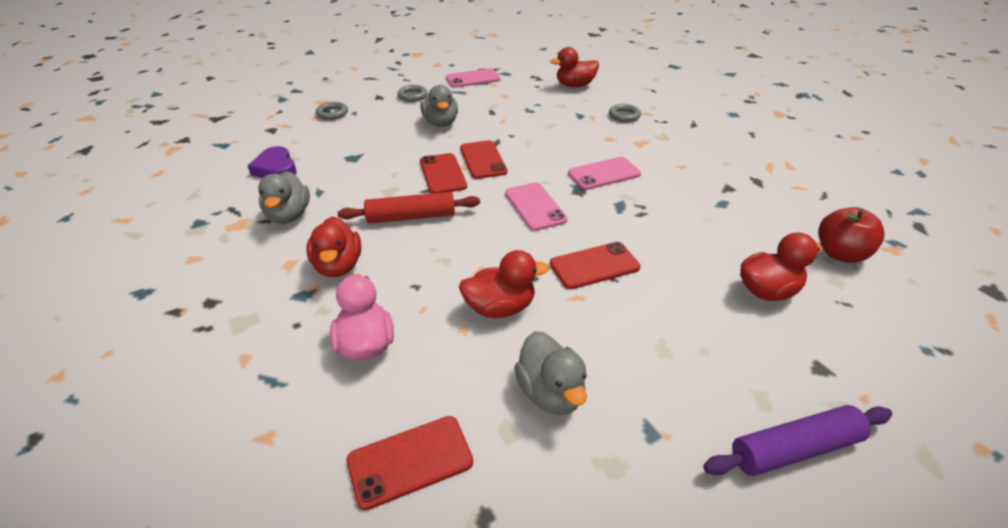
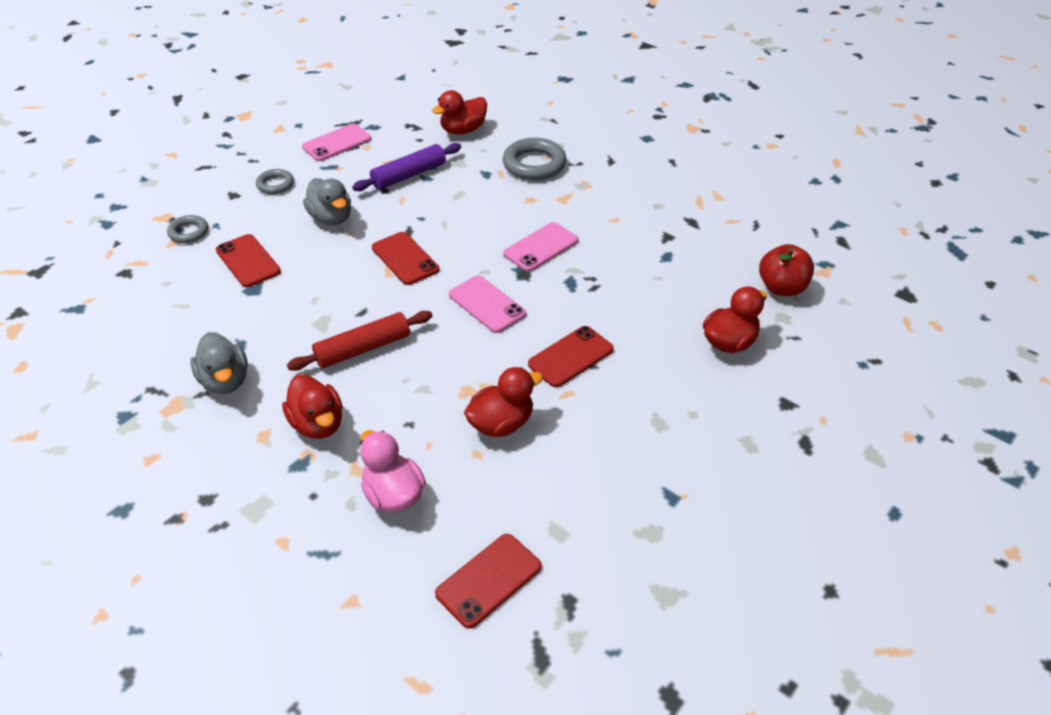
camera: 20 degrees left, 5 degrees up
purple heart [248,146,297,178] -> none
red phone [420,153,467,193] -> red phone moved to [216,234,281,287]
grey duck [514,331,587,415] -> none
grey ring [609,104,641,122] -> grey ring [503,138,567,180], size x1.75
purple rolling pin [703,405,892,476] -> purple rolling pin moved to [352,143,461,191]

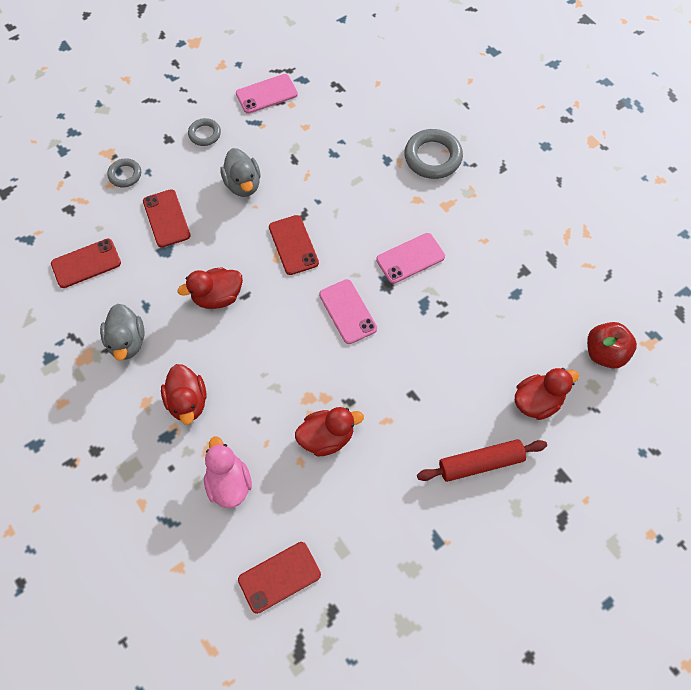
camera: 15 degrees right, 20 degrees up
red rolling pin [287,311,432,371] -> red rolling pin moved to [417,439,547,482]
purple rolling pin [352,143,461,191] -> none
red duck [432,90,487,134] -> red duck moved to [178,267,243,309]
red phone [528,326,614,387] -> red phone moved to [51,239,121,288]

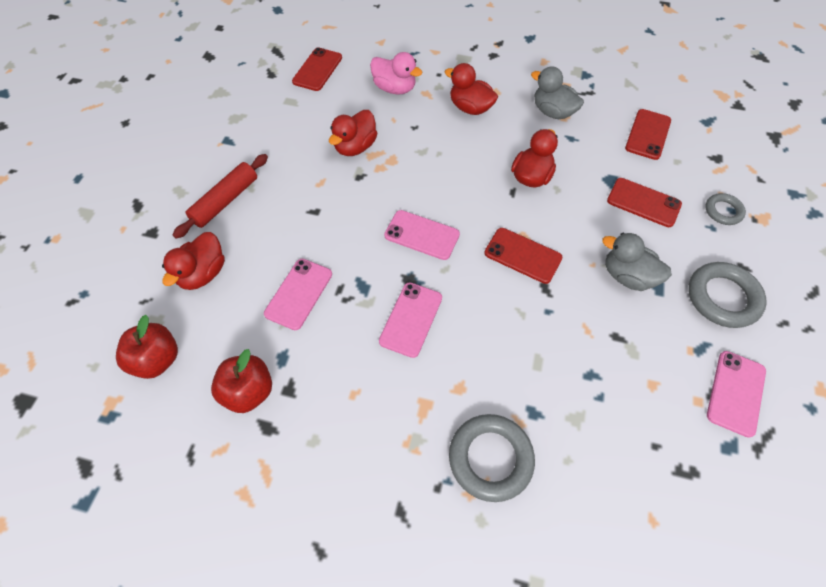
camera: 140 degrees right, 5 degrees down
grey ring [188,118,221,146] -> grey ring [688,262,767,328], size x1.75
none -> red apple [211,349,272,413]
none -> pink phone [264,259,332,330]

